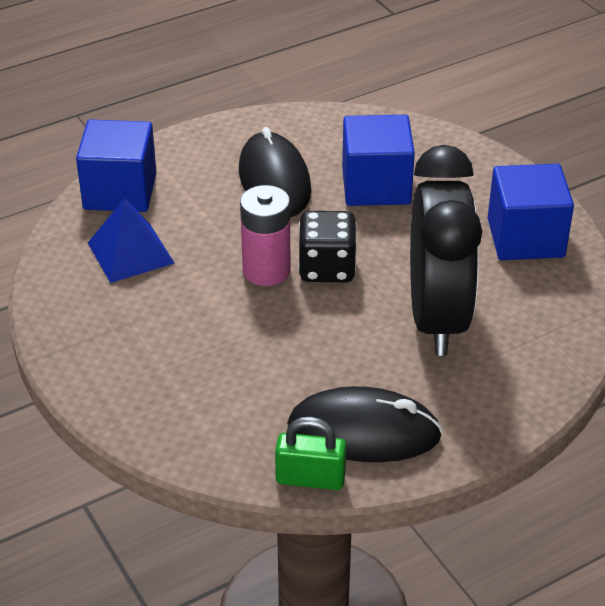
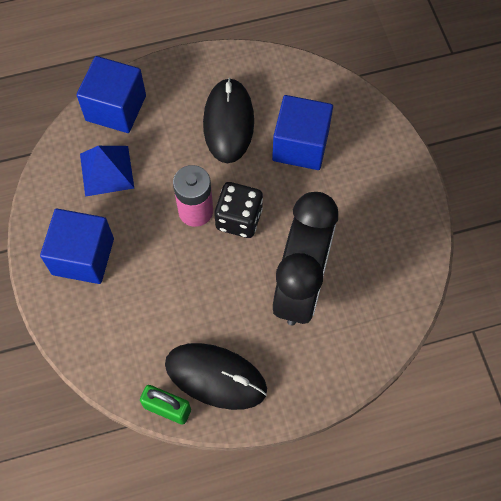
camera: 15 degrees right, 25 degrees up
blue cube [488,164,574,260] -> blue cube moved to [40,209,114,284]

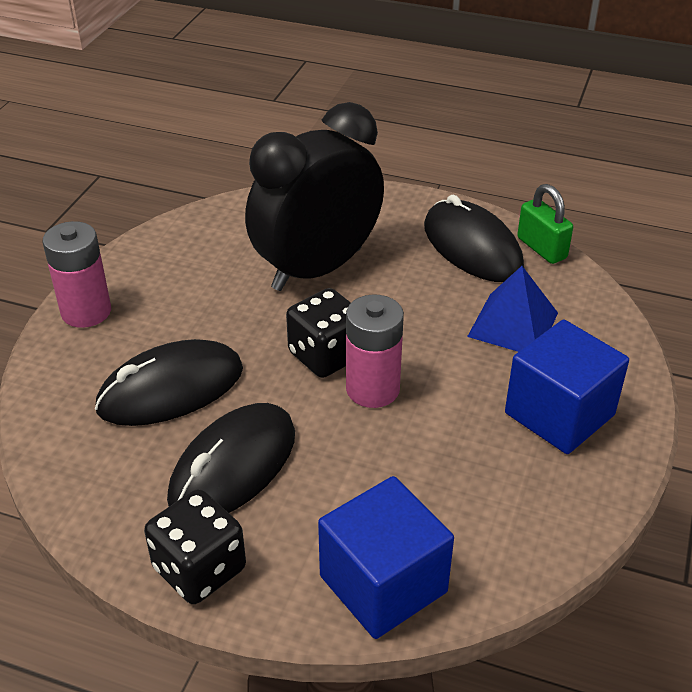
camera: 145 degrees left, 25 degrees down
blue pyramid [80,146,134,197] -> blue pyramid moved to [467,266,558,352]
blue cube [272,95,333,170] -> black mouse [95,339,243,426]
none -> pink battery [43,221,111,328]
none -> black dice [144,489,246,604]

